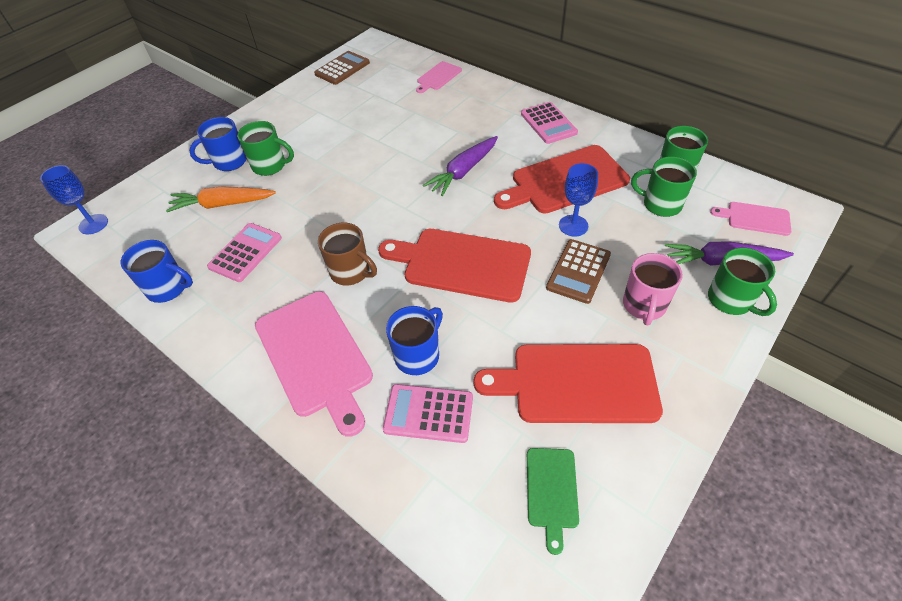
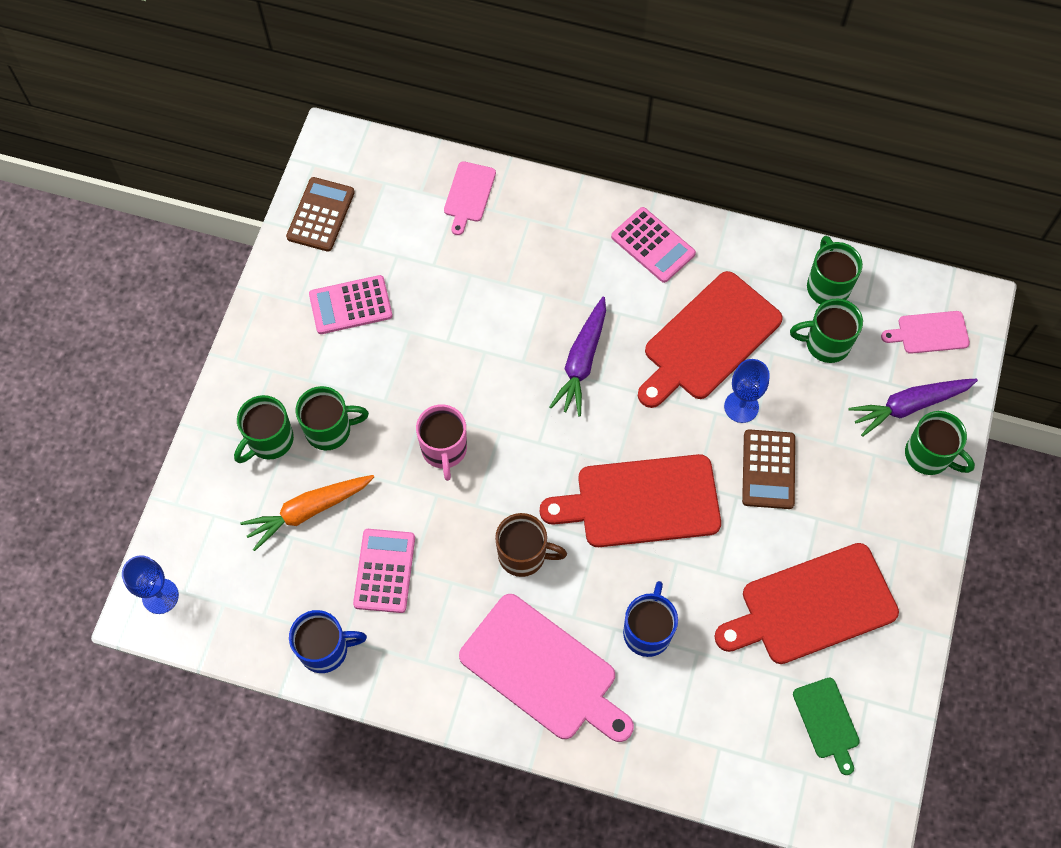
camera: 25 degrees left, 15 degrees up
blue mug [189,117,247,171] -> green mug [234,395,294,463]
pink calculator [383,384,473,443] -> pink calculator moved to [309,275,393,334]
pink mug [623,253,683,326] -> pink mug moved to [416,404,467,481]

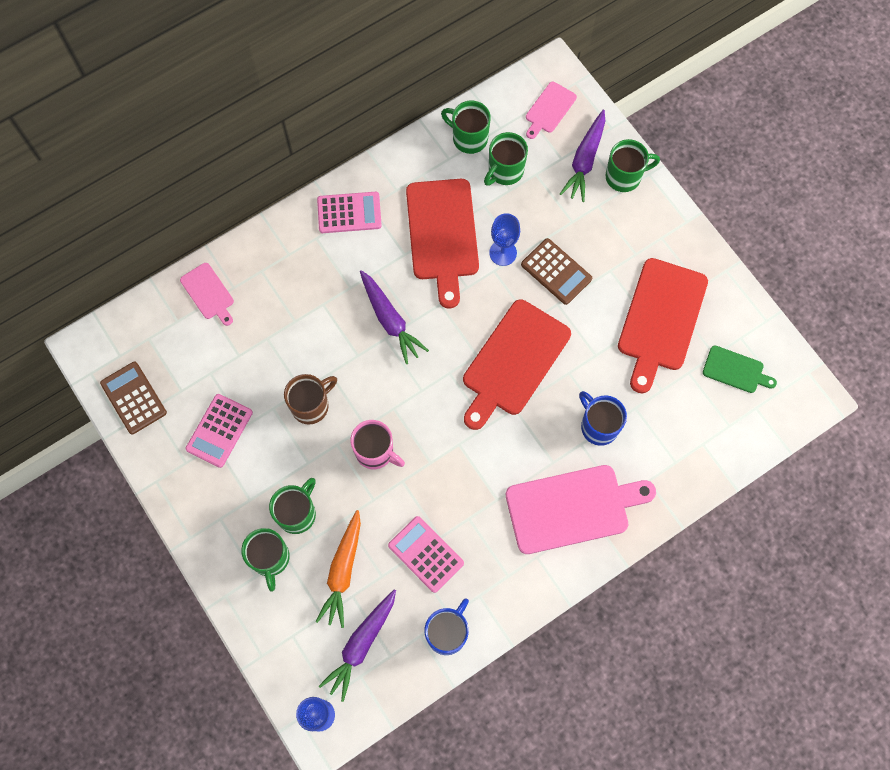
camera: 50 degrees left, 5 degrees up
brown mug [495,513,567,577] -> brown mug moved to [284,374,337,424]
none -> purple carrot [319,589,396,702]

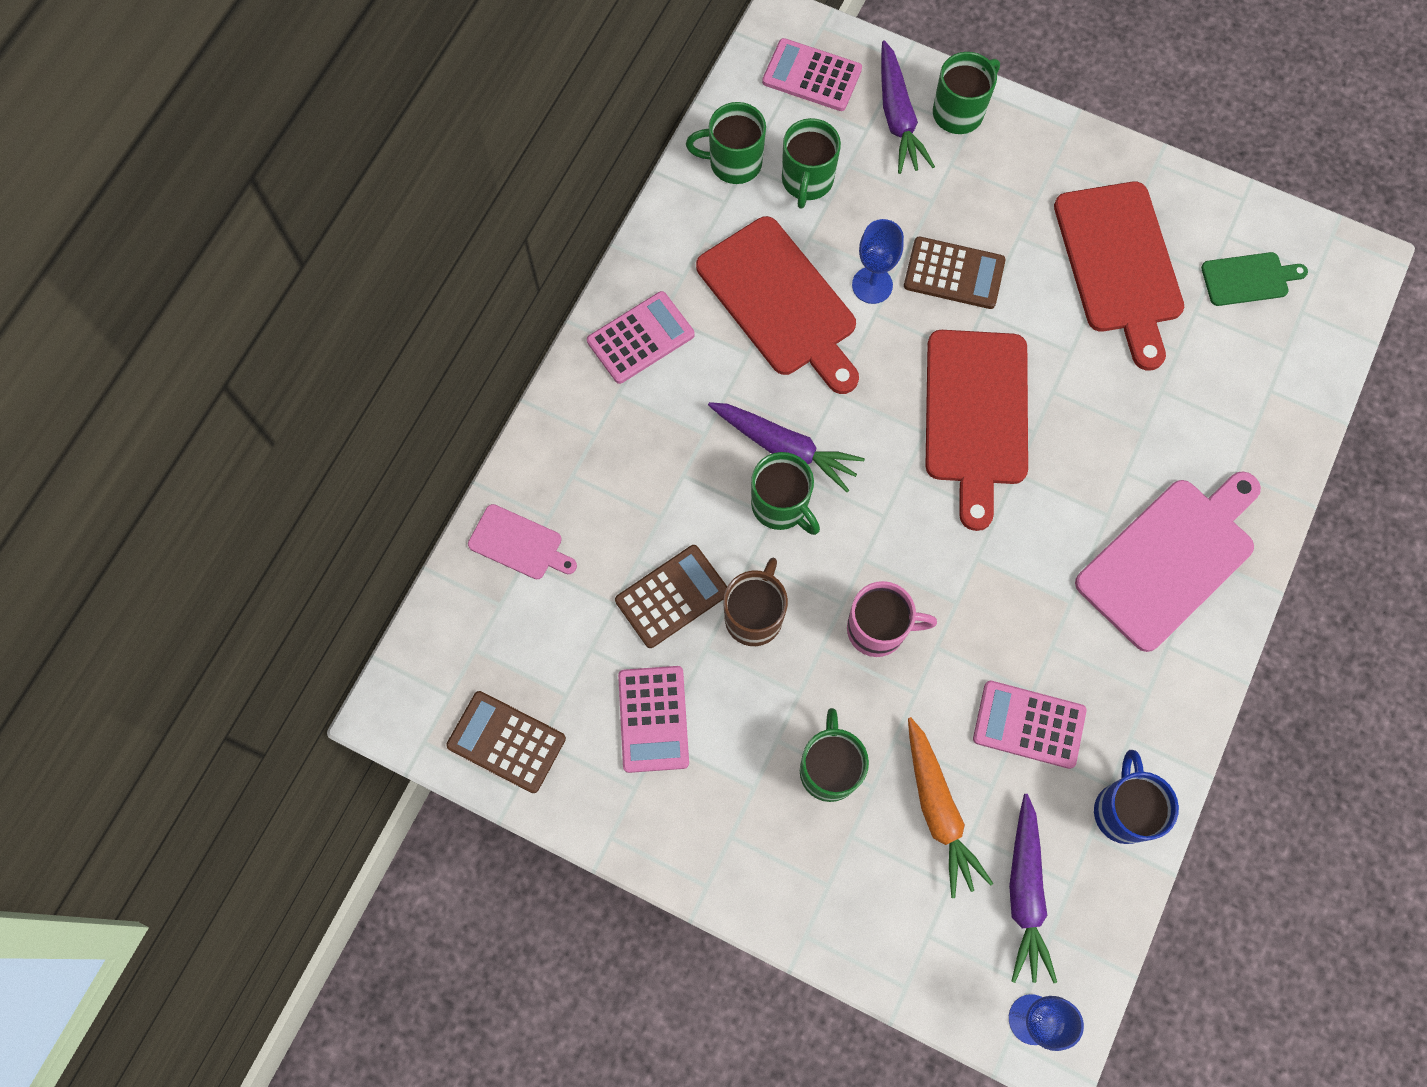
camera: 30 degrees left, 0 degrees up
green mug [241,528,290,592] -> green mug moved to [751,452,820,535]
pink cutting board [526,82,577,139] -> pink calculator [762,38,862,111]
blue mug [579,391,627,446] -> none
none -> brown calculator [615,545,727,648]

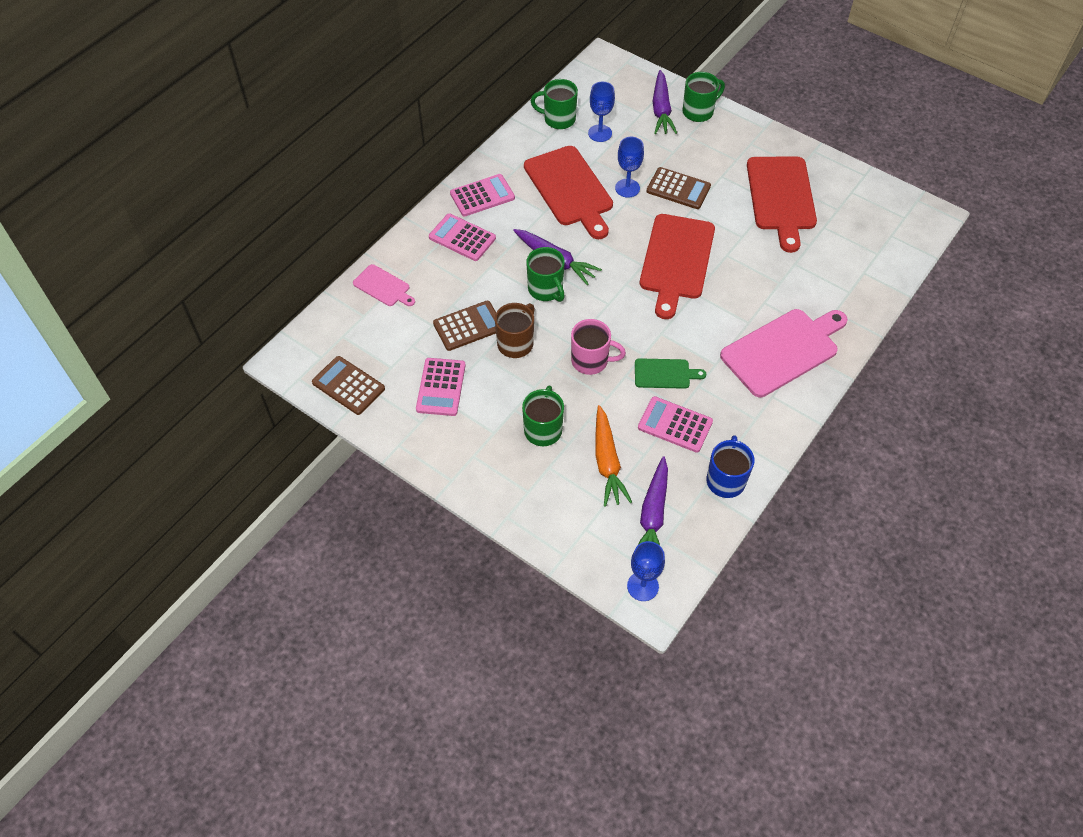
camera: 10 degrees right, 15 degrees down
pink calculator [762,38,862,111] -> pink calculator moved to [429,213,496,261]
green mug [782,118,841,209] -> blue goblet [588,82,615,142]
green cutting board [1201,252,1308,306] -> green cutting board moved to [635,358,706,389]

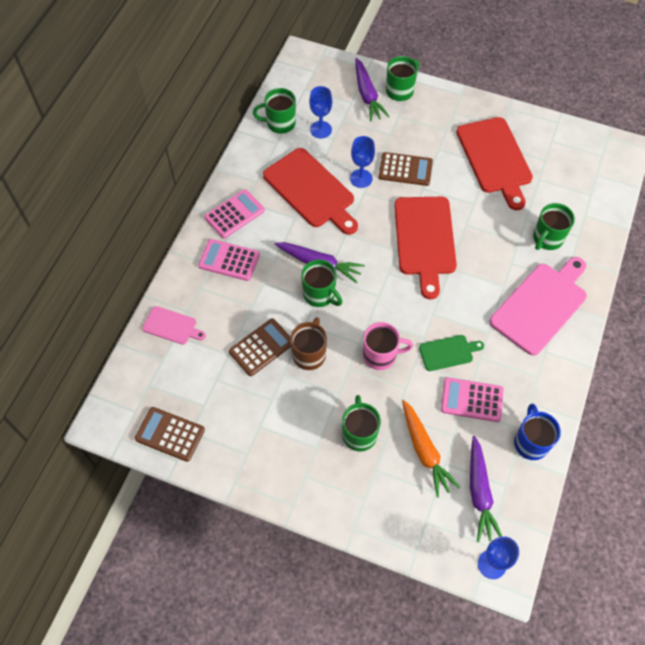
camera: 15 degrees left, 5 degrees up
pink calculator [416,358,466,416] -> none
none -> green mug [533,203,575,250]

